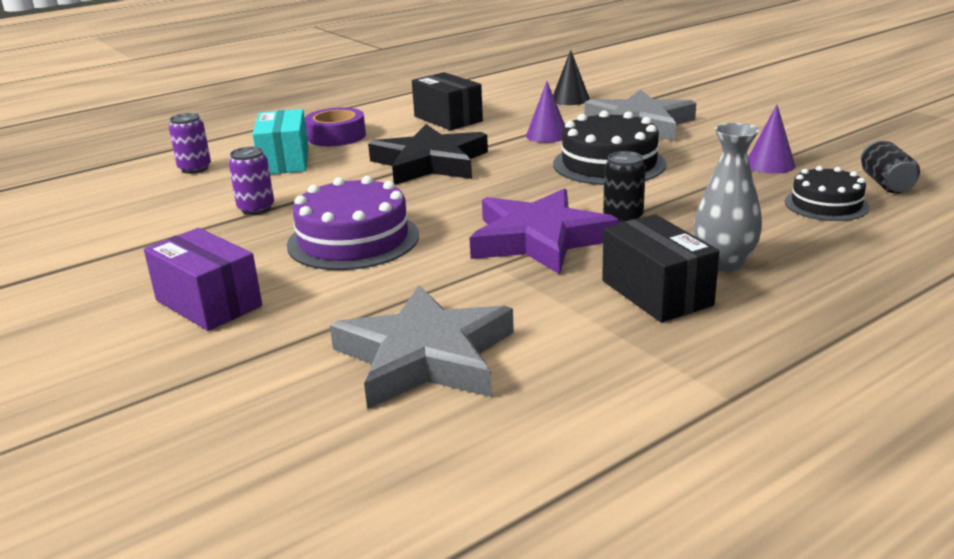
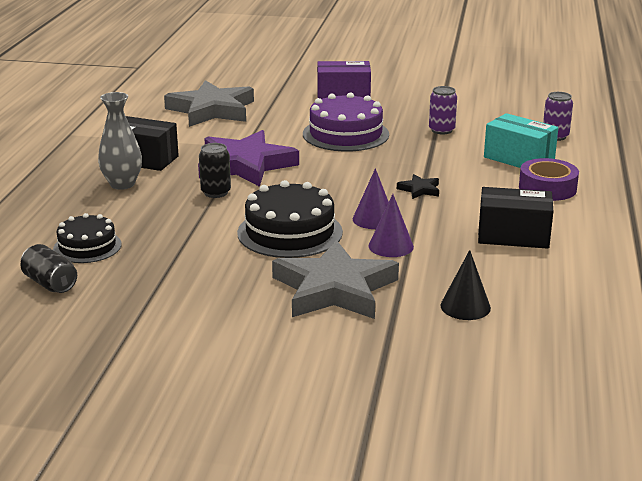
camera: 135 degrees right, 0 degrees up
black star [368,124,488,185] -> black star [397,174,439,199], size x0.41
purple cone [748,105,795,174] -> purple cone moved to [353,168,389,229]

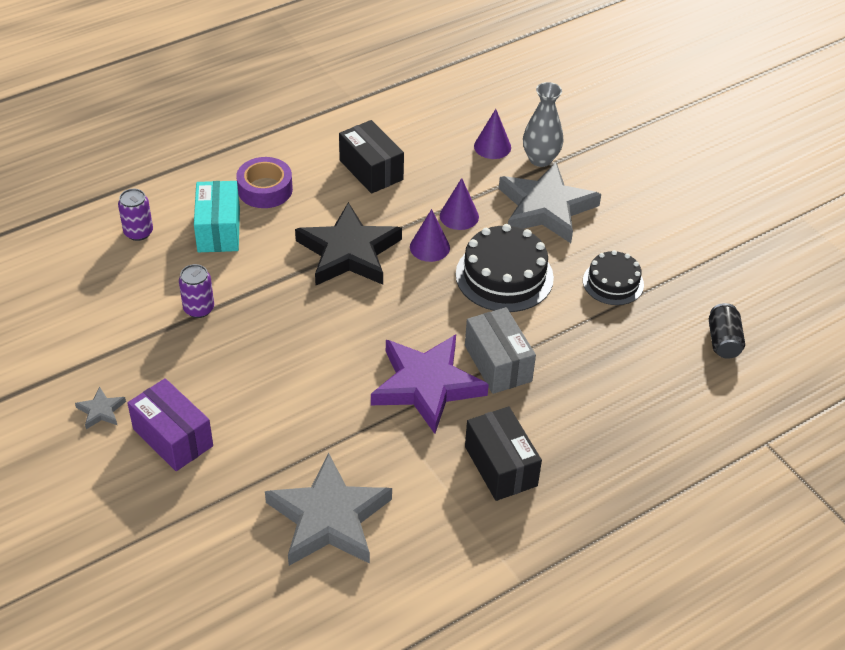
camera: 135 degrees left, 20 degrees up
black cake [53,213,121,263] -> black cake moved to [583,250,644,305]
grey vase [98,92,142,190] -> grey vase moved to [523,82,563,167]
black can [199,143,231,198] -> grey box [465,307,536,394]
purple cake [303,92,389,152] -> none
black star [397,174,439,199] -> black star [295,202,402,285], size x2.42
black cone [441,250,491,320] -> purple cone [474,109,511,159]
none -> grey star [75,387,126,429]

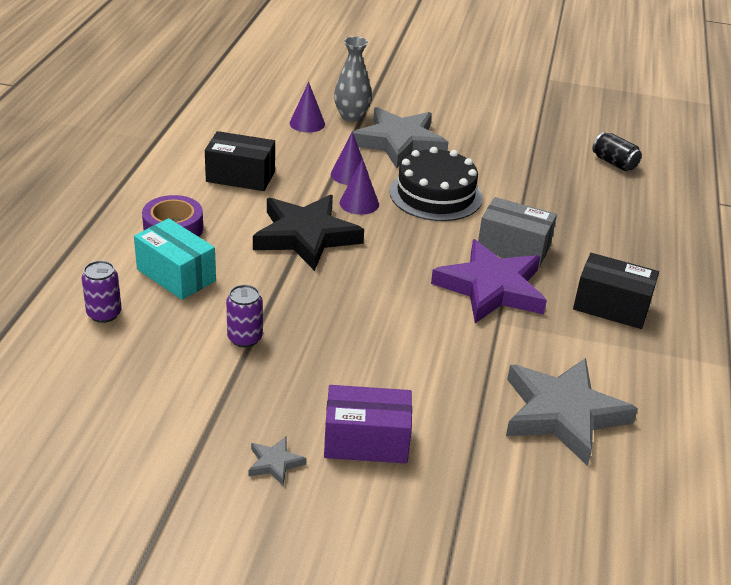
camera: 45 degrees left, 10 degrees down
black cake [583,250,644,305] -> none

